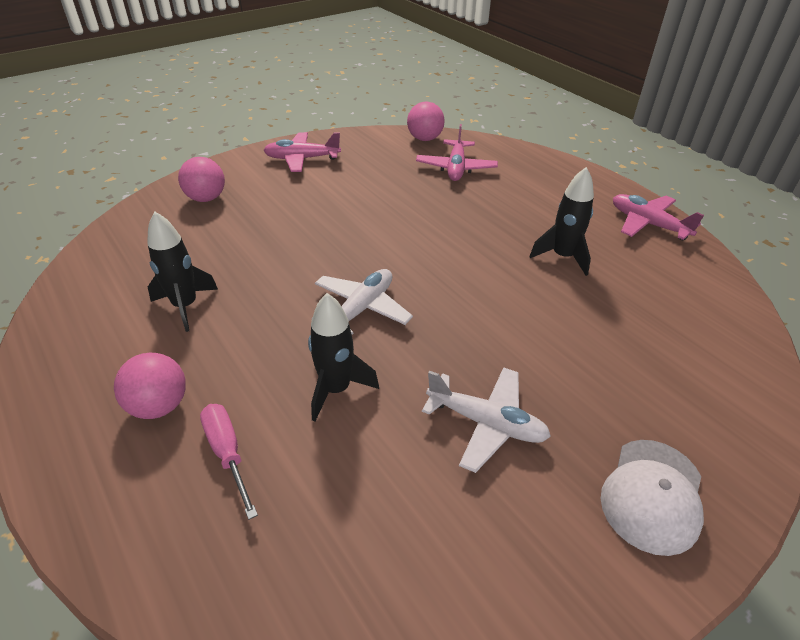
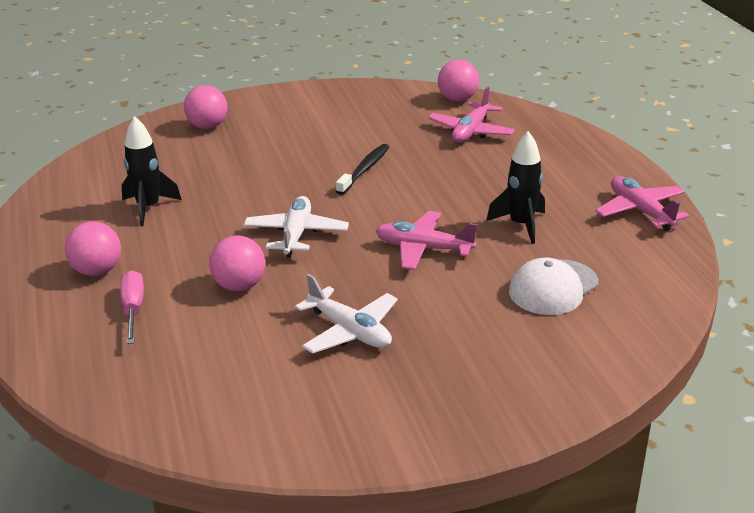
camera: 20 degrees right, 10 degrees down
pink plane [263,132,341,172] -> pink plane moved to [376,211,477,270]
black rocket [308,293,379,421] -> pink ball [209,236,265,291]
white plane [312,269,413,334] -> white plane turned 45 degrees counterclockwise [244,196,349,258]
white cap [601,440,704,556] -> white cap moved to [509,258,598,315]
none -> black toothbrush [336,144,389,195]

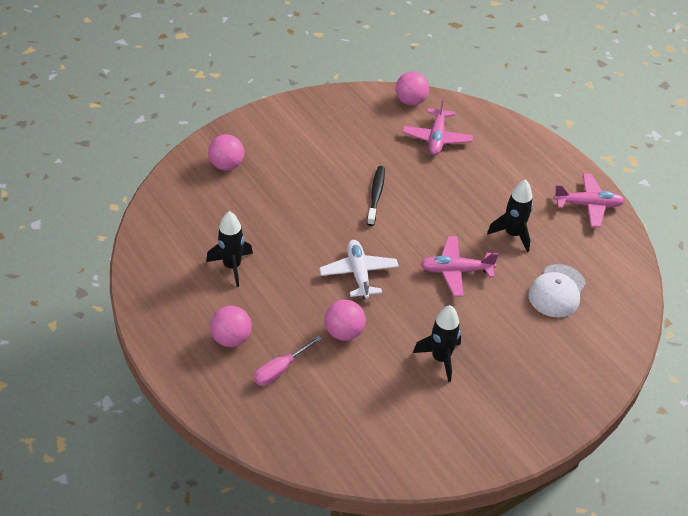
camera: 20 degrees left, 15 degrees up
pink screwdriver [120,270,144,344] -> pink screwdriver turned 105 degrees counterclockwise [253,336,322,386]
white plane [295,274,398,354] -> black rocket [413,305,461,382]
pink plane [595,176,689,231] -> pink plane turned 135 degrees clockwise [553,173,625,228]

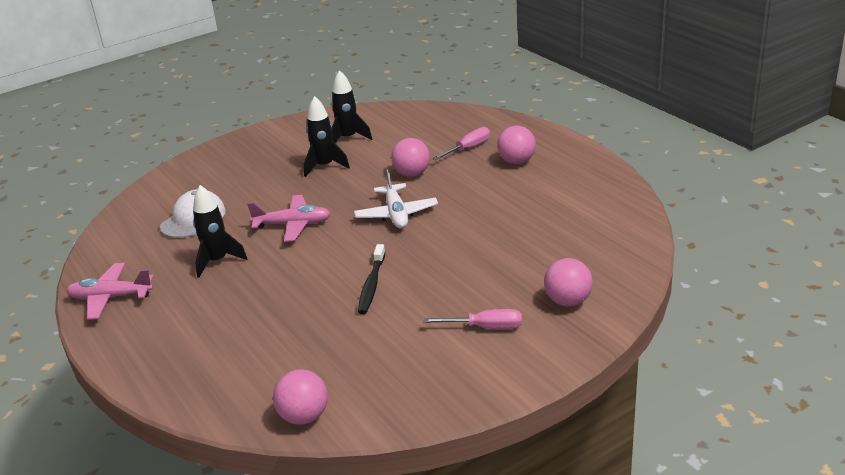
camera: 175 degrees left, 15 degrees down
black rocket [206,211,253,287] -> black rocket moved to [331,70,372,142]
pink plane [402,97,473,155] -> none
none -> pink screwdriver [423,309,522,329]

